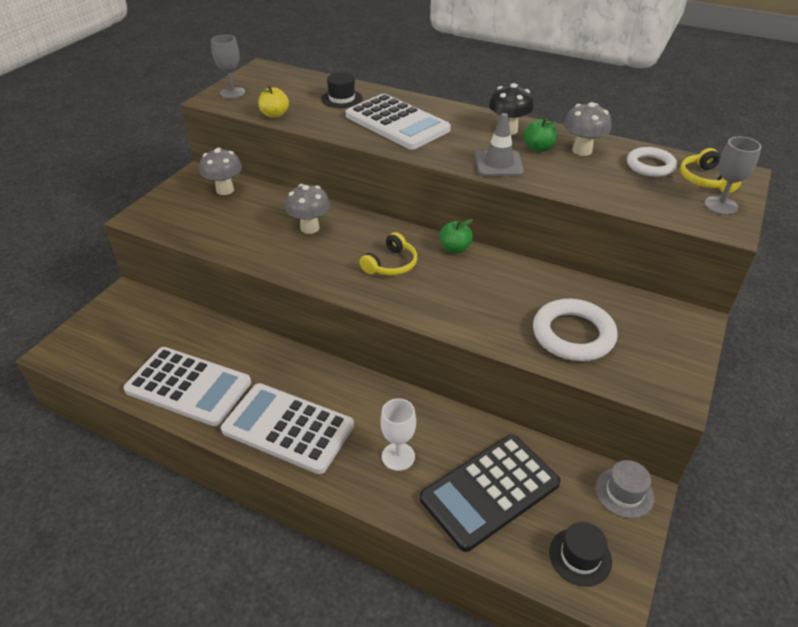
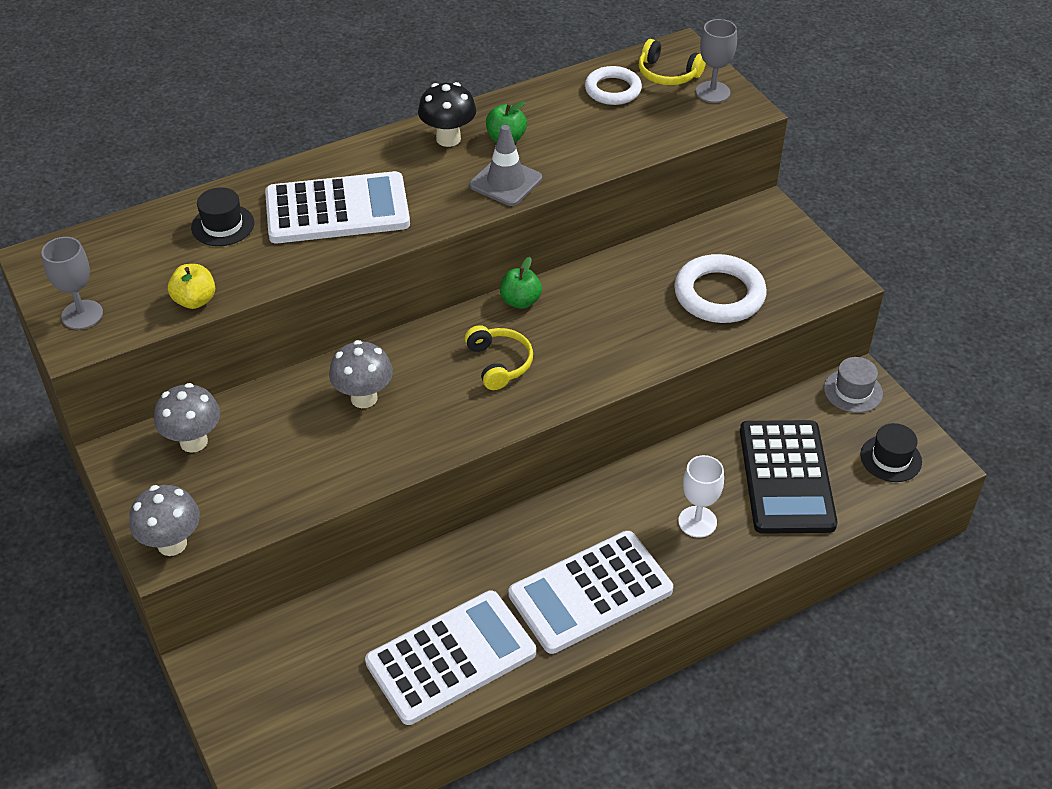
camera: 55 degrees left, 5 degrees up
grey mushroom [564,102,611,156] -> grey mushroom moved to [129,485,200,556]

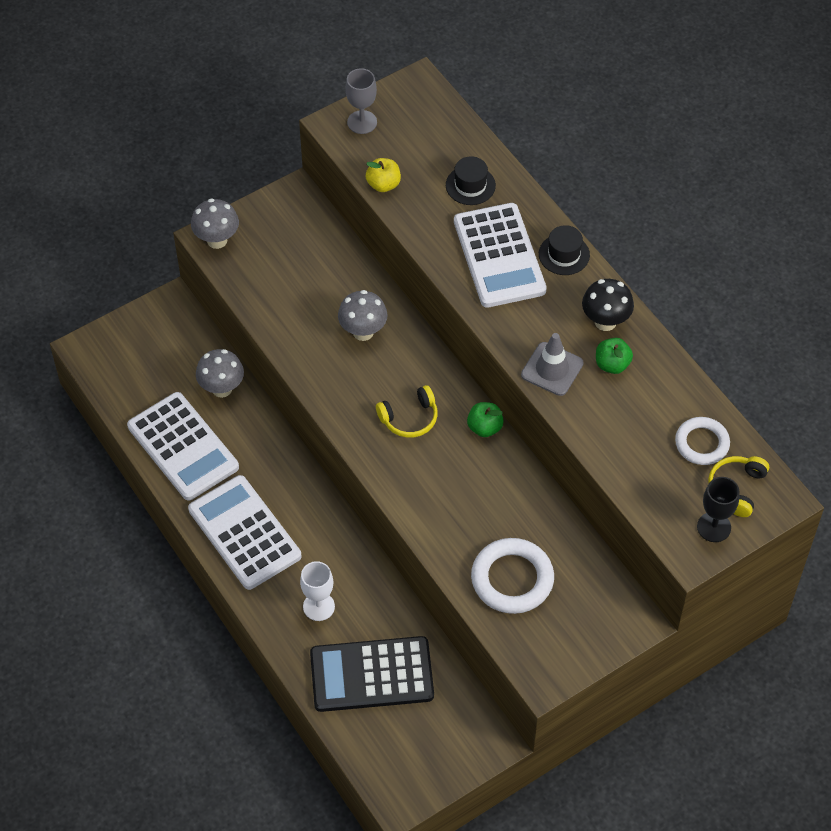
camera: 85 degrees right, 10 degrees up
grey mushroom [154,383,220,453] -> grey mushroom moved to [196,349,244,398]
grey goblet [696,19,737,103] -> black goblet [697,477,739,542]
grey hat [824,357,883,413] -> none
black hat [860,423,922,482] -> black hat moved to [539,225,590,275]

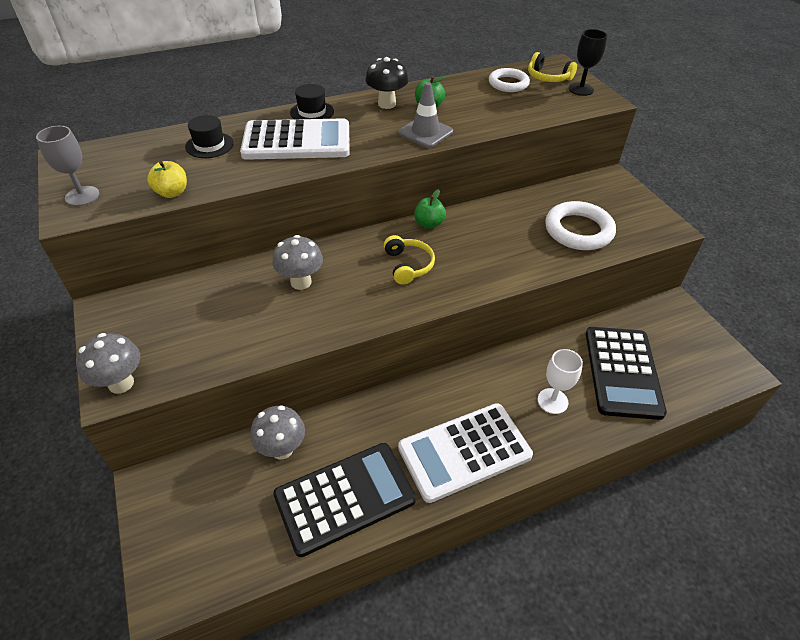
camera: 80 degrees left, 10 degrees down
white calculator [127,392,239,501] -> black calculator [273,443,416,557]

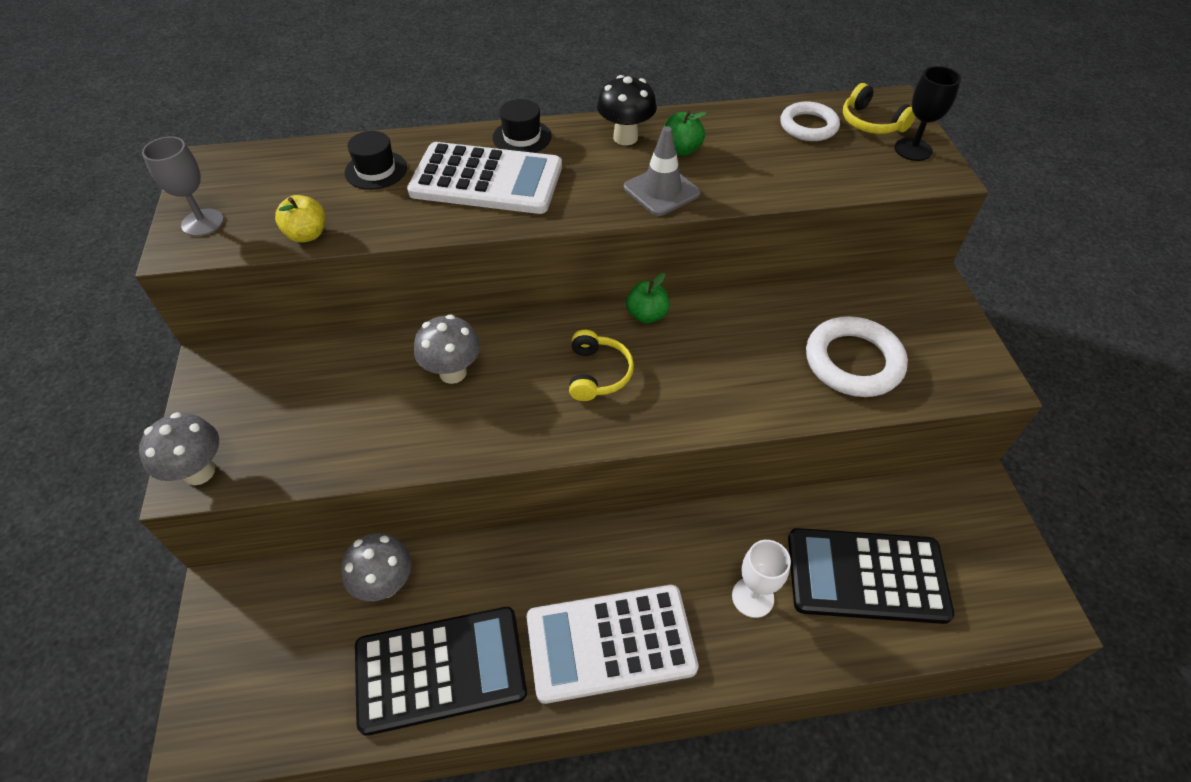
camera: 15 degrees right, 5 degrees up
black calculator [586,327,667,420] -> black calculator turned 75 degrees clockwise [788,528,954,624]

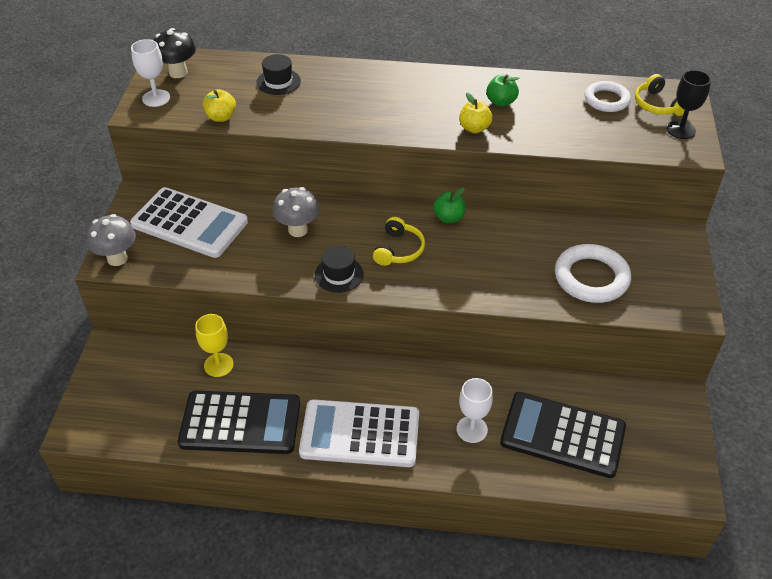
camera: 15 degrees right, 5 degrees down
grey goblet [142,136,224,236] -> white goblet [131,39,170,107]
grey mushroom [341,533,412,601] -> yellow goblet [195,314,234,377]
white calculator [407,142,562,214] -> white calculator moved to [130,187,248,258]
black hat [492,99,552,153] -> black hat moved to [315,246,364,293]
black mushroom [597,75,657,145] -> black mushroom moved to [154,28,196,78]
grey traffic cone [624,126,701,216] -> yellow apple [459,93,493,133]

